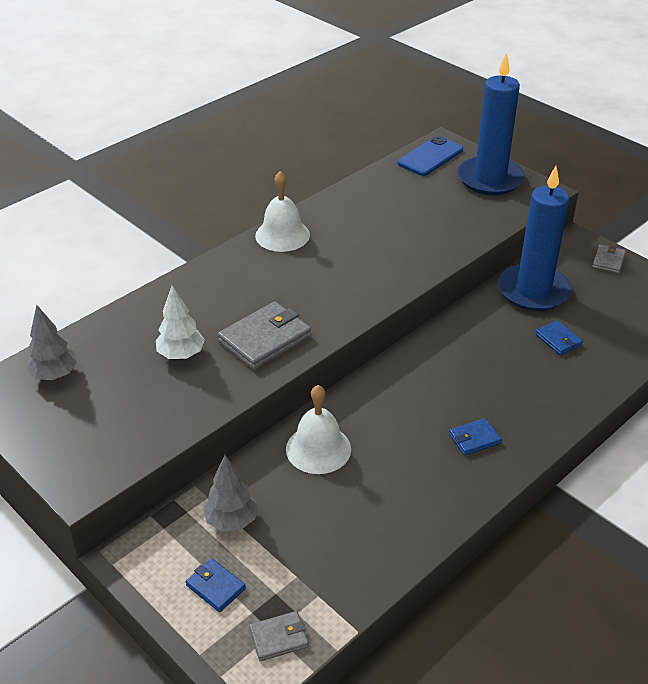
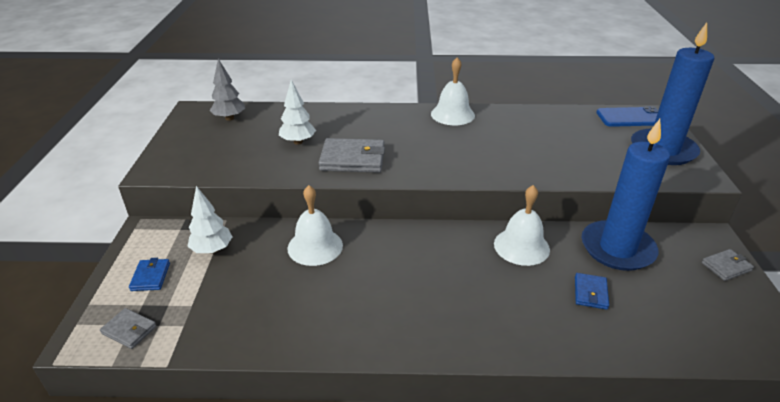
camera: 45 degrees right, 5 degrees down
grey tree [203,455,258,531] -> white tree [187,186,232,254]
blue wallet [449,418,502,456] -> none
none -> white bell [494,185,550,266]

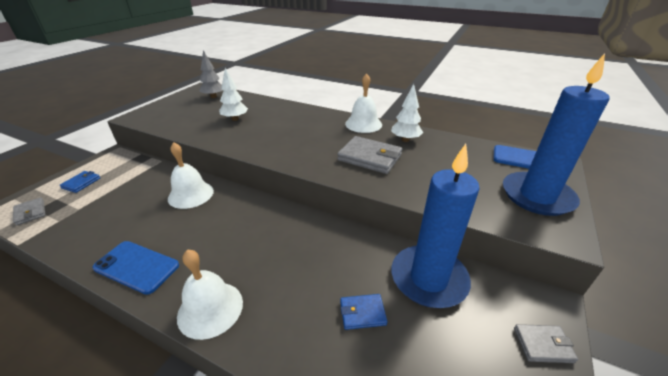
camera: 25 degrees right, 0 degrees up
white tree [187,186,232,254] -> white tree moved to [391,84,423,142]
grey wallet [319,138,385,173] -> grey wallet moved to [337,136,402,174]
white bell [494,185,550,266] -> white bell moved to [177,249,243,340]
blue wallet [575,273,609,310] -> blue wallet turned 45 degrees clockwise [340,294,387,330]
none -> blue phone [93,241,179,295]

